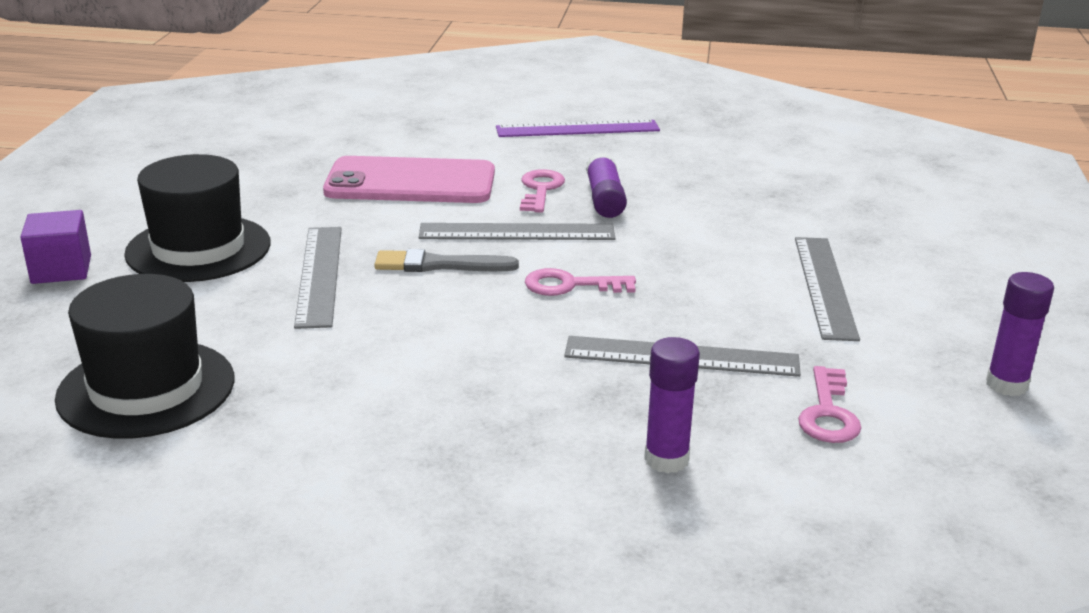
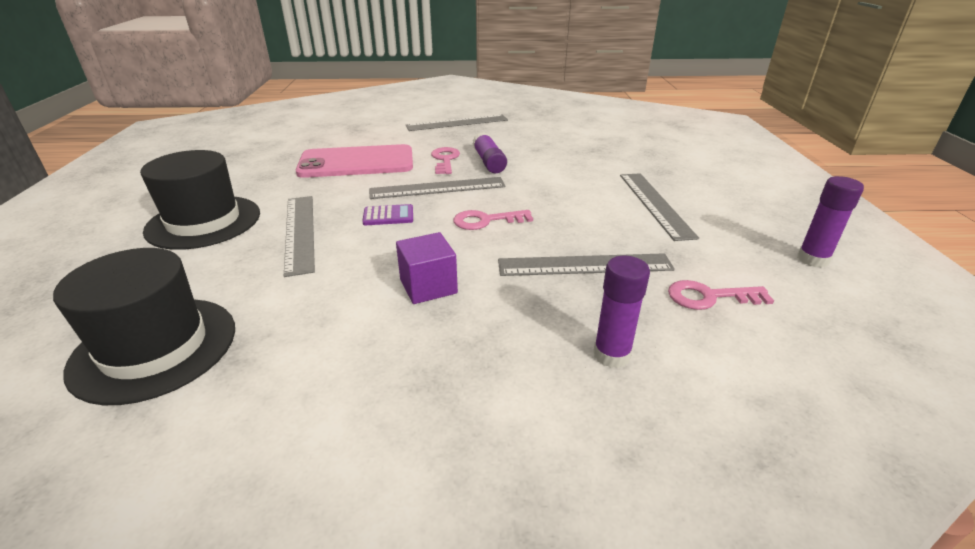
camera: 10 degrees left, 5 degrees up
purple cube [20,210,91,284] -> purple cube moved to [396,232,458,304]
grey brush [374,249,519,272] -> purple calculator [362,204,413,225]
purple ruler [496,120,660,137] -> grey ruler [406,114,508,131]
pink key [798,366,862,443] -> pink key turned 90 degrees clockwise [668,280,774,310]

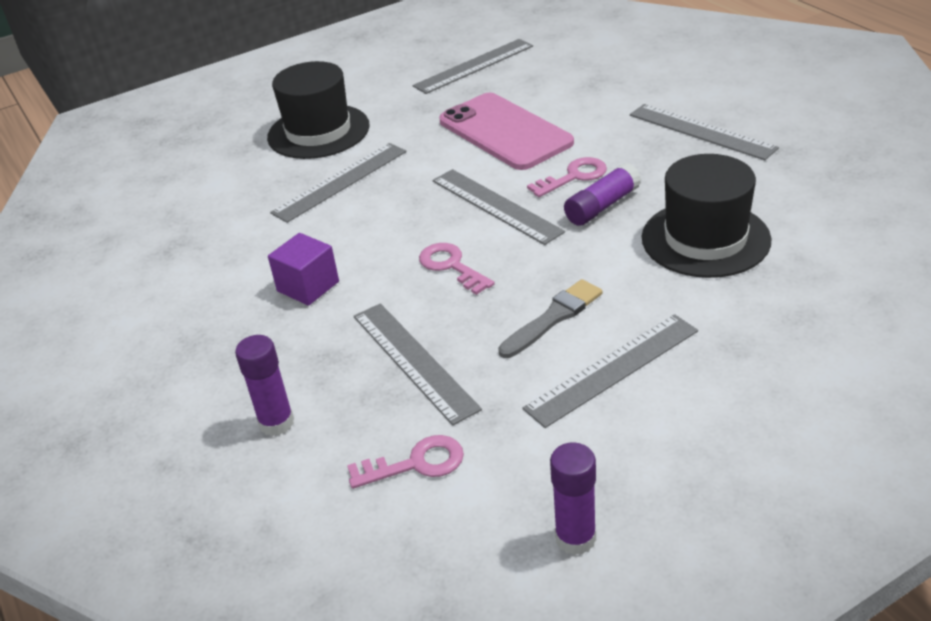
camera: 65 degrees right, 5 degrees up
black hat [53,248,235,405] -> black hat moved to [642,154,772,278]
purple calculator [362,204,413,225] -> none
pink key [668,280,774,310] -> pink key turned 105 degrees clockwise [347,435,464,489]
none -> grey ruler [413,39,533,94]
none -> grey brush [498,279,602,358]

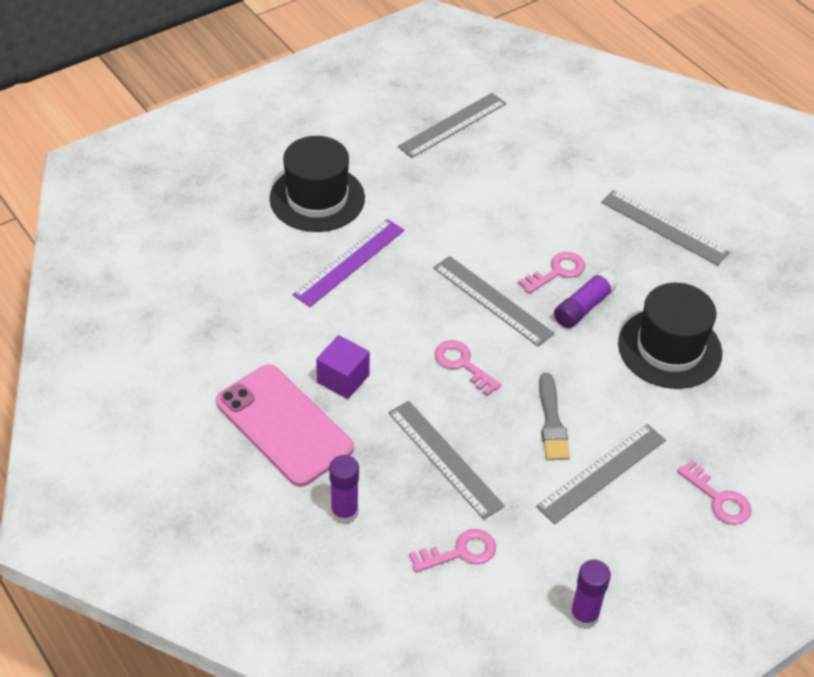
camera: 10 degrees left, 10 degrees up
grey ruler [270,143,406,223] -> purple ruler [293,219,404,307]
pink phone [439,93,574,170] -> pink phone moved to [216,364,354,487]
grey brush [498,279,602,358] -> grey brush turned 135 degrees clockwise [539,373,570,460]
none -> pink key [677,459,752,525]

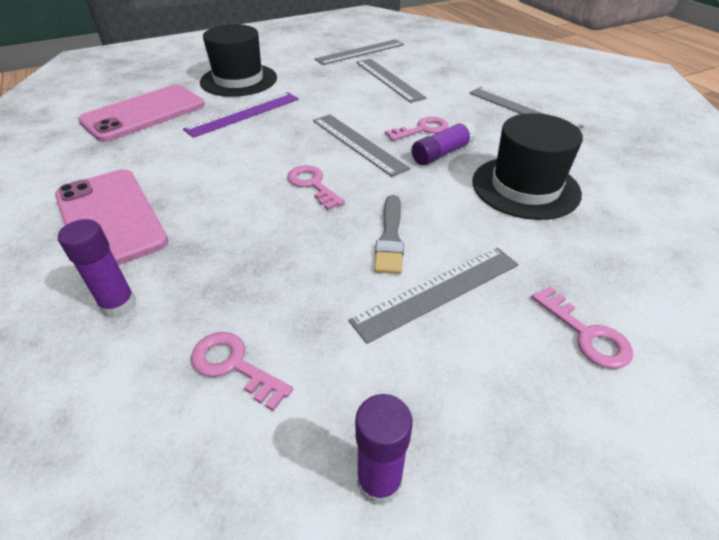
camera: 10 degrees right, 5 degrees down
purple cube [316,335,370,399] -> none
grey ruler [388,401,505,520] -> grey ruler moved to [356,59,427,103]
pink key [409,529,496,572] -> pink key turned 135 degrees counterclockwise [191,332,293,411]
none -> pink phone [78,85,205,142]

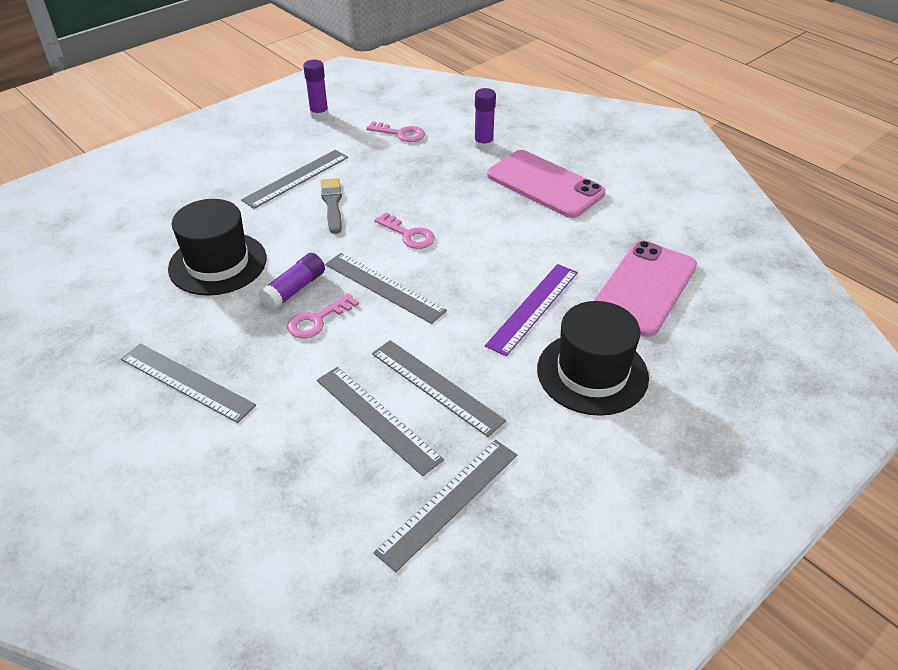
camera: 165 degrees right, 0 degrees up
pink key [531,286,633,369] -> none
none -> grey ruler [372,340,506,437]

